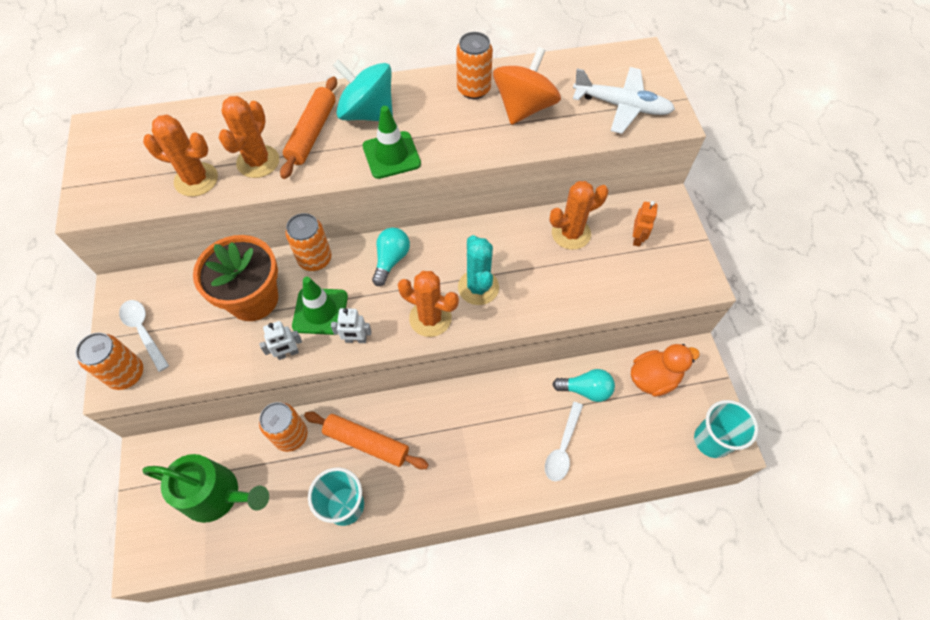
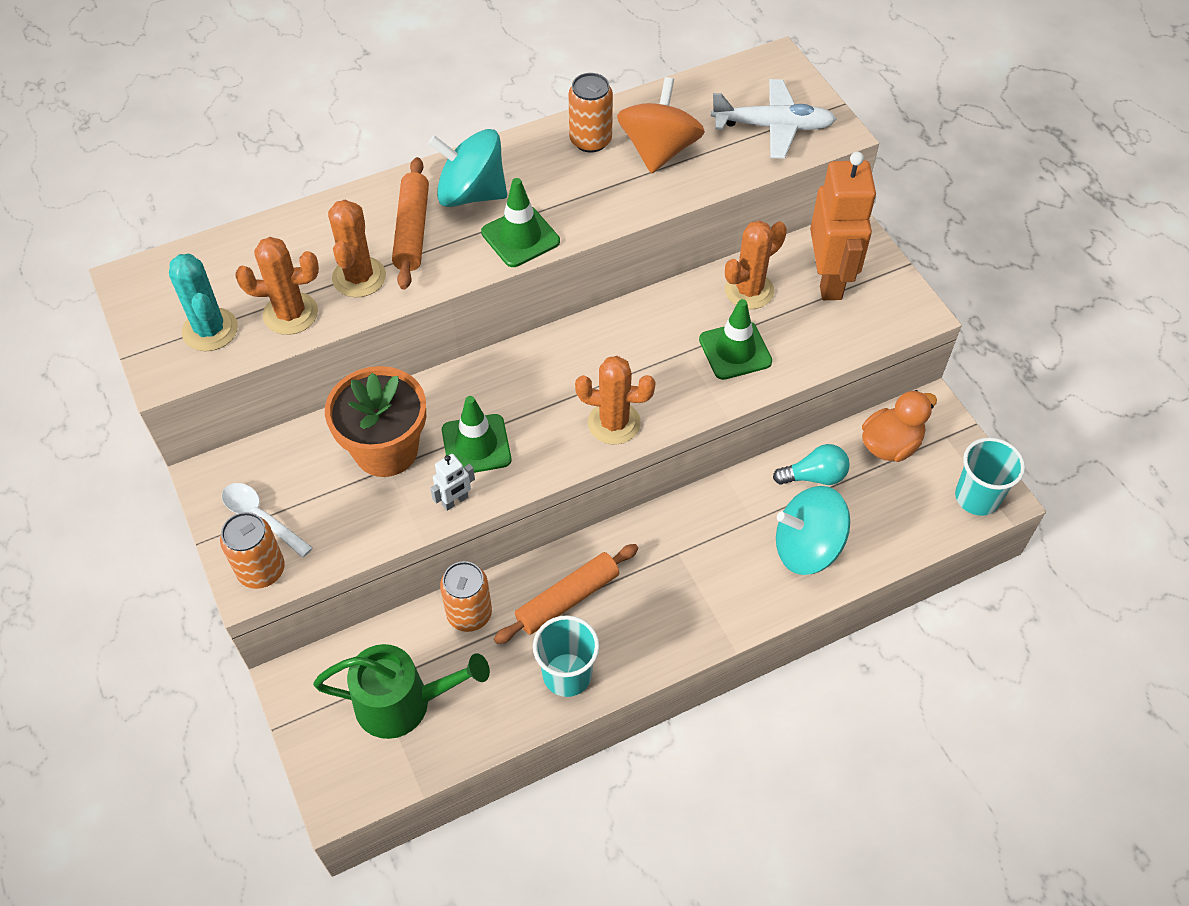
camera: 15 degrees left, 5 degrees down
orange can [285,213,332,271] -> none
orange rolling pin [304,412,429,469] -> orange rolling pin turned 45 degrees counterclockwise [494,544,638,644]
white robot [331,308,372,343] -> none
turquoise light bulb [372,228,410,286] -> none
turquoise cactus [458,235,499,305] -> turquoise cactus moved to [169,254,238,351]
white spoon [545,402,583,481] -> turquoise spinning top [776,486,850,575]
orange robot [633,201,658,247] -> orange robot [810,152,876,300], size x2.33
none -> green traffic cone [699,299,772,380]

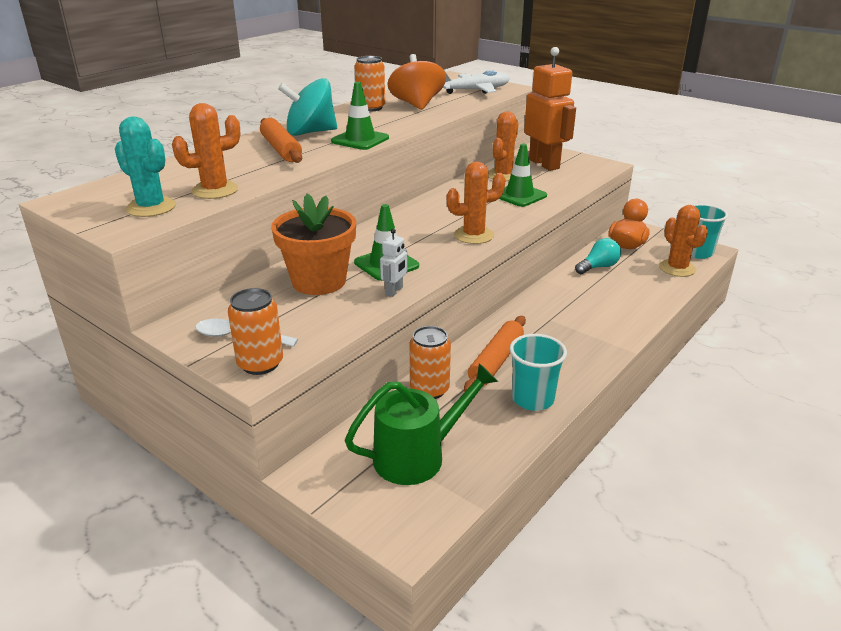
camera: 25 degrees left, 25 degrees down
orange cactus [328,200,386,298] -> orange cactus moved to [659,205,708,277]
turquoise spinning top [776,486,850,575] -> none

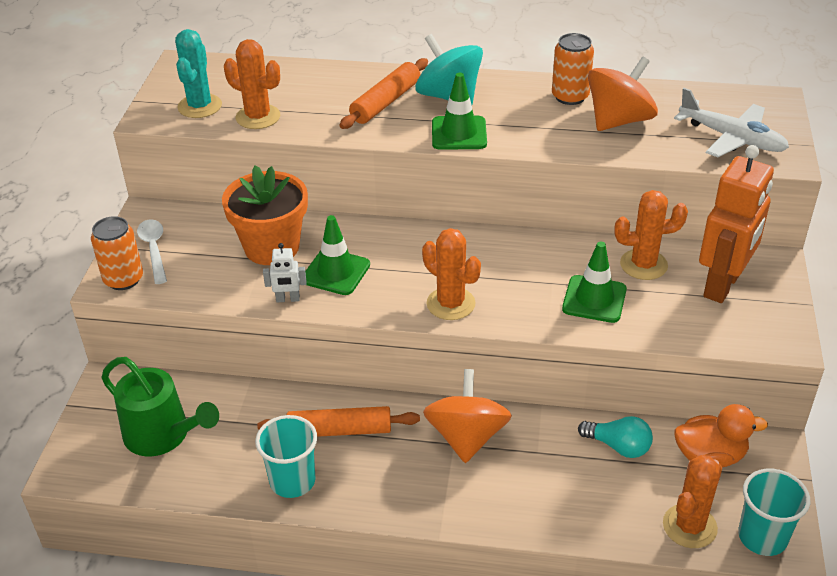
camera: 60 degrees right, 10 degrees up
orange can [410,326,451,399] -> none
none -> orange spinning top [423,369,512,463]

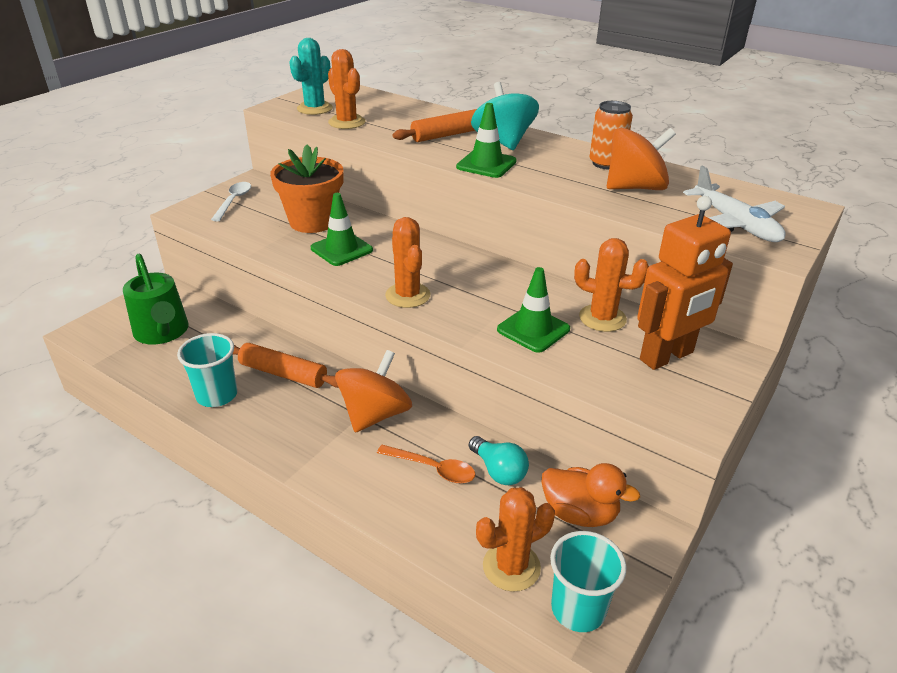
camera: 25 degrees right, 5 degrees down
orange can [91,216,143,290] -> none
white robot [263,243,306,302] -> none
none -> orange spoon [377,445,475,483]

